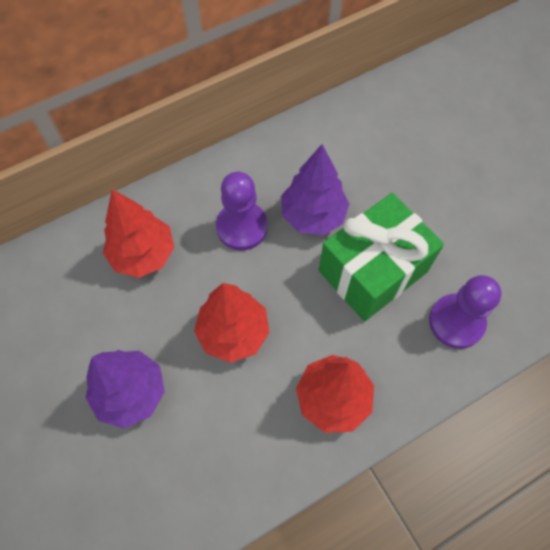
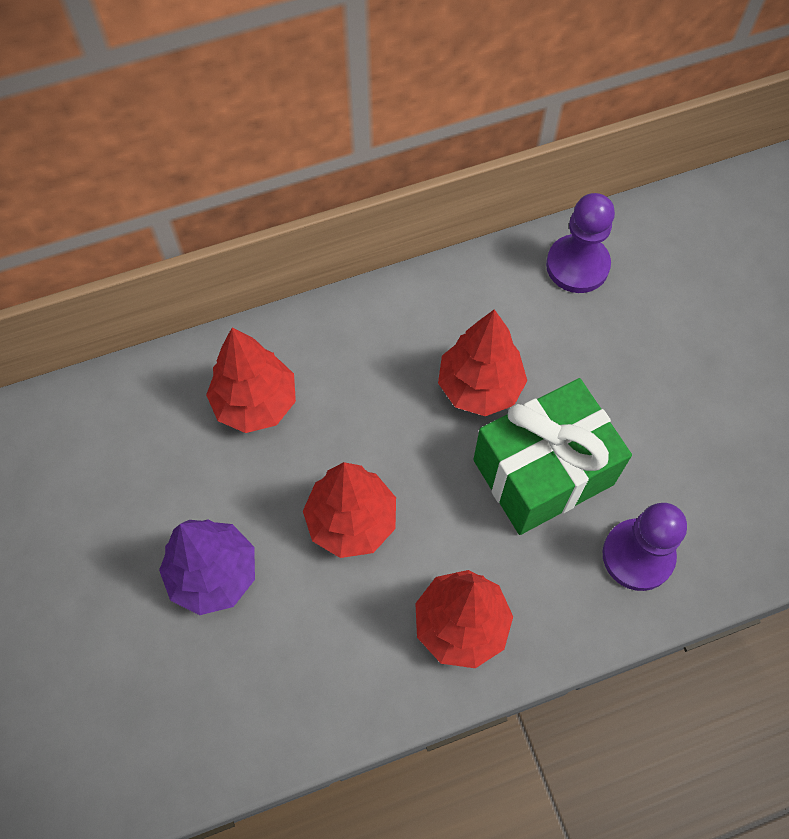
camera: 10 degrees right, 0 degrees up
purple pawn [216,172,268,250] -> purple pawn moved to [546,193,615,293]
purple tree [281,144,349,235] -> red tree [438,309,527,416]

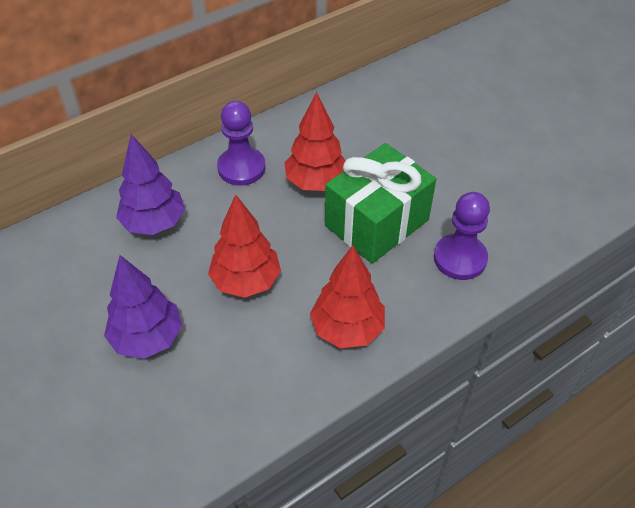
camera: 15 degrees left, 15 degrees down
red tree [206,327,296,433] -> purple tree [116,134,185,235]
purple pawn [546,193,615,293] -> purple pawn moved to [217,101,266,186]

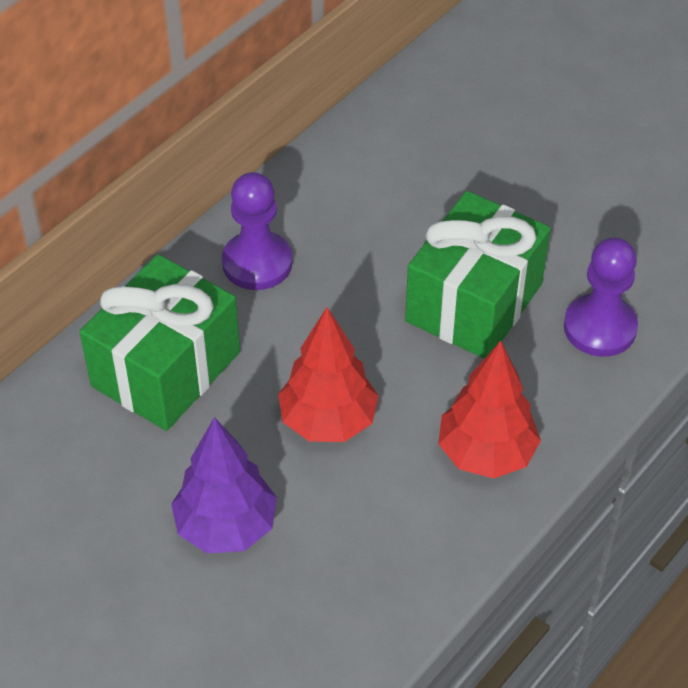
camera: 15 degrees left, 0 degrees up
purple tree [116,134,185,235] -> green gift [80,254,240,431]
red tree [284,92,346,191] -> none

